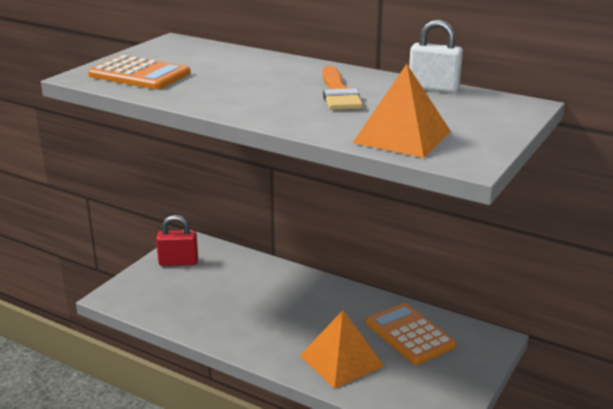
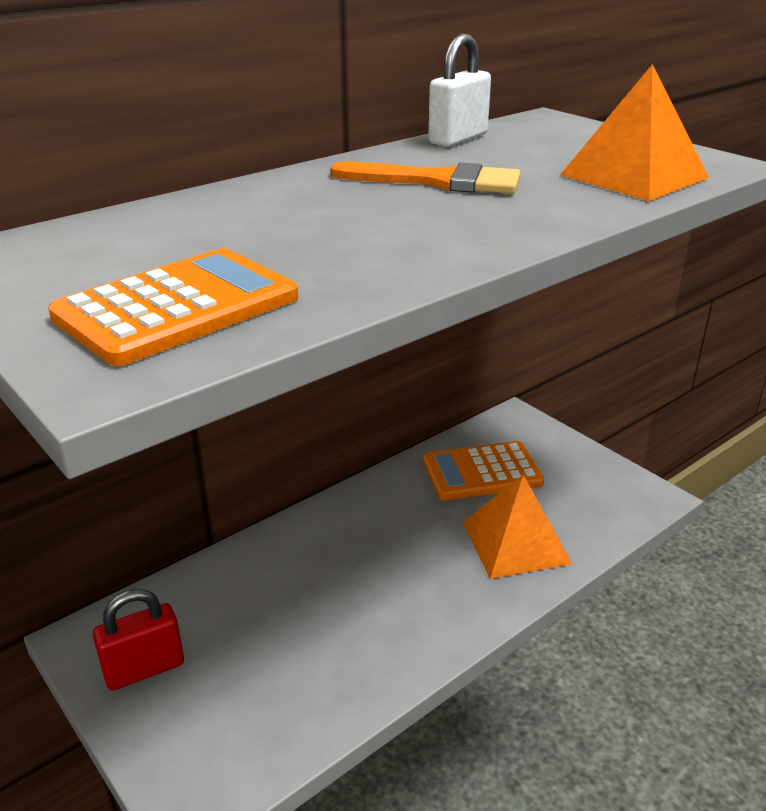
camera: 70 degrees left, 5 degrees up
red padlock [156,215,198,266] -> red padlock turned 45 degrees clockwise [93,589,184,691]

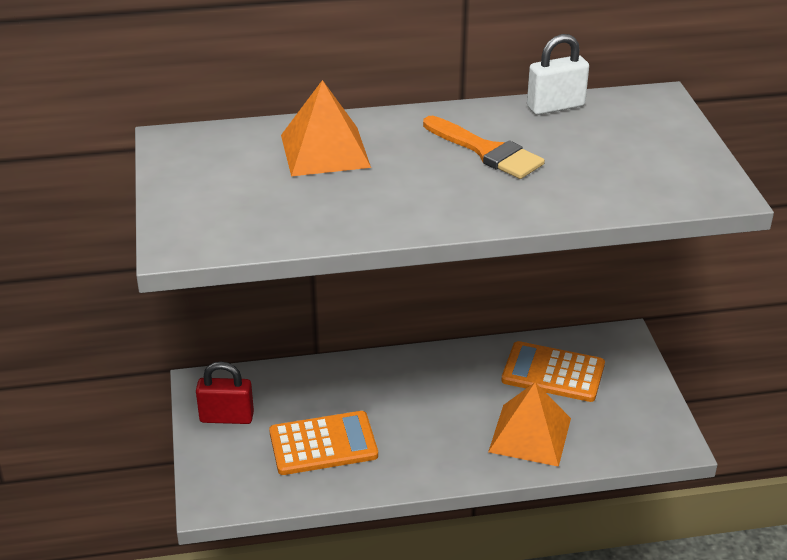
camera: 30 degrees right, 5 degrees up
orange calculator [48,248,298,366] -> orange calculator moved to [269,411,378,475]
orange pyramid [560,64,709,201] -> orange pyramid moved to [281,80,371,176]

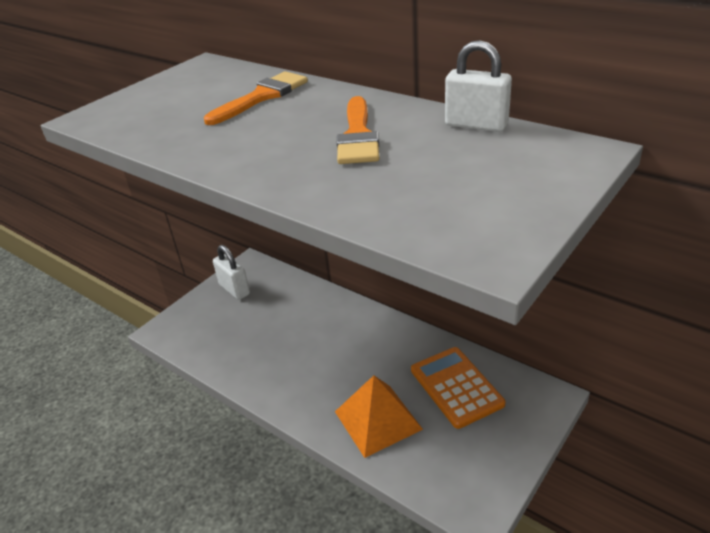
camera: 50 degrees right, 0 degrees up
red padlock [196,361,254,424] -> white padlock [213,245,250,300]
orange calculator [269,411,378,475] -> none
orange pyramid [281,80,371,176] -> orange brush [204,71,308,125]

